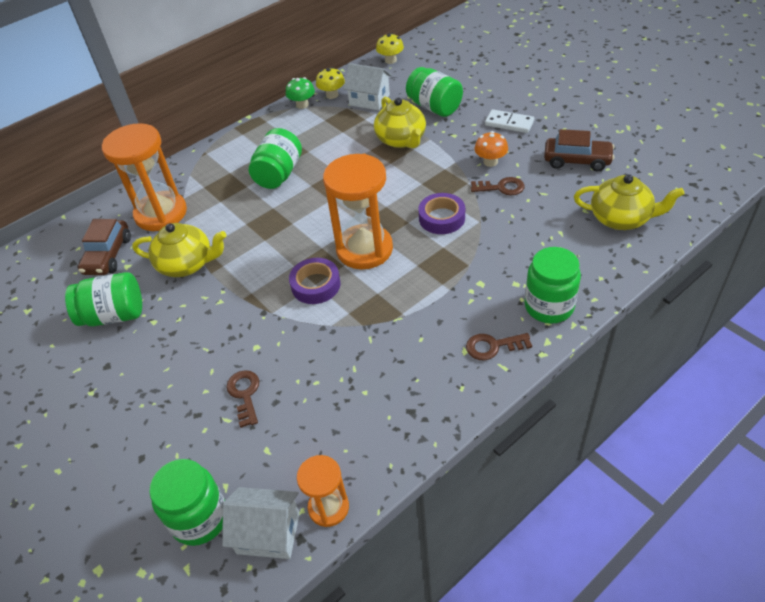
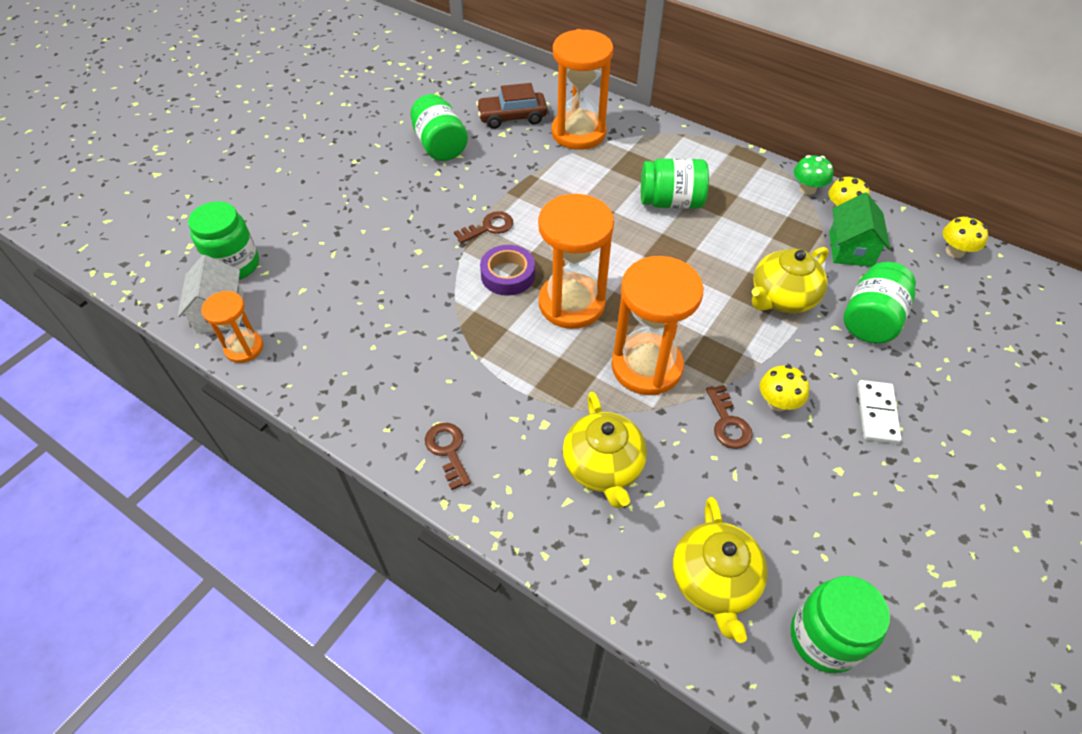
camera: 70 degrees right, 5 degrees up
yellow teapot [132,223,227,277] -> yellow teapot moved to [563,392,647,508]
brown key [226,370,259,428] -> brown key moved to [454,211,513,243]
white house [343,63,392,110] -> green house [829,192,890,267]
purple tape [418,193,465,234] -> orange hourglass [611,256,704,395]
orange mushroom [474,131,508,167] -> yellow mushroom [760,365,809,411]
green jar [525,247,581,324] -> green jar moved to [791,576,890,673]
brown car [544,129,614,171] -> none

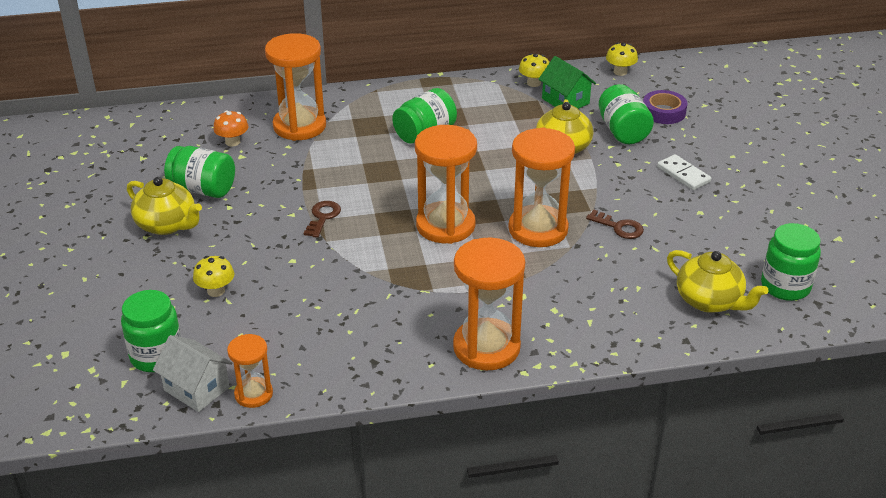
camera: 45 degrees left, 15 degrees down
brown key [425,423,471,490] -> orange hourglass [453,238,525,370]
brown car [476,83,547,129] -> orange mushroom [213,110,248,146]
purple tape [480,245,535,296] -> purple tape moved to [643,90,688,124]
yellow teapot [563,392,647,508] -> yellow teapot moved to [127,177,202,235]
yellow mushroom [760,365,809,411] -> yellow mushroom moved to [193,256,234,297]
green mushroom [794,155,833,195] -> none

